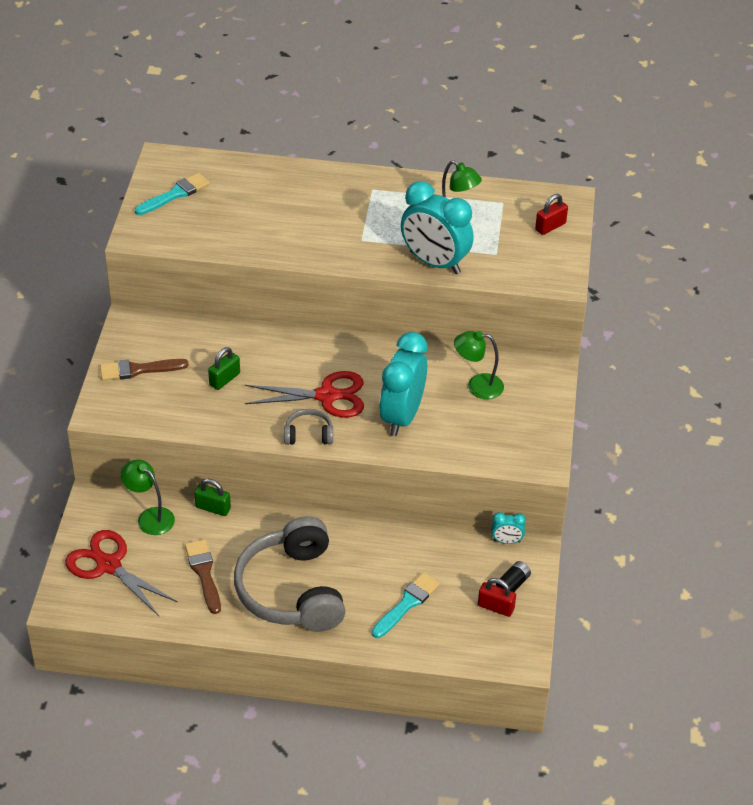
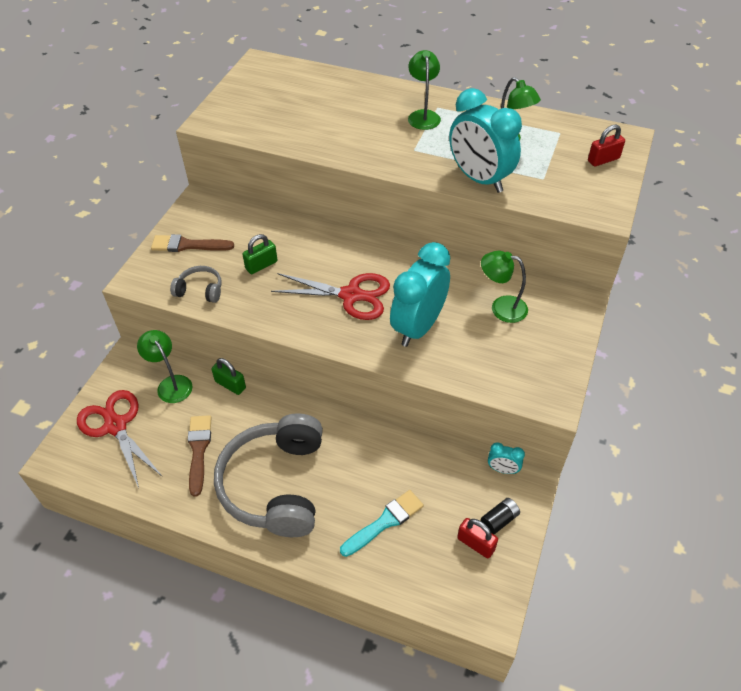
camera: 15 degrees right, 5 degrees up
turquoise brush [135,173,210,215] -> none
grey headphones [284,409,333,445] -> grey headphones moved to [170,266,222,303]
none -> green lamp [408,50,441,130]

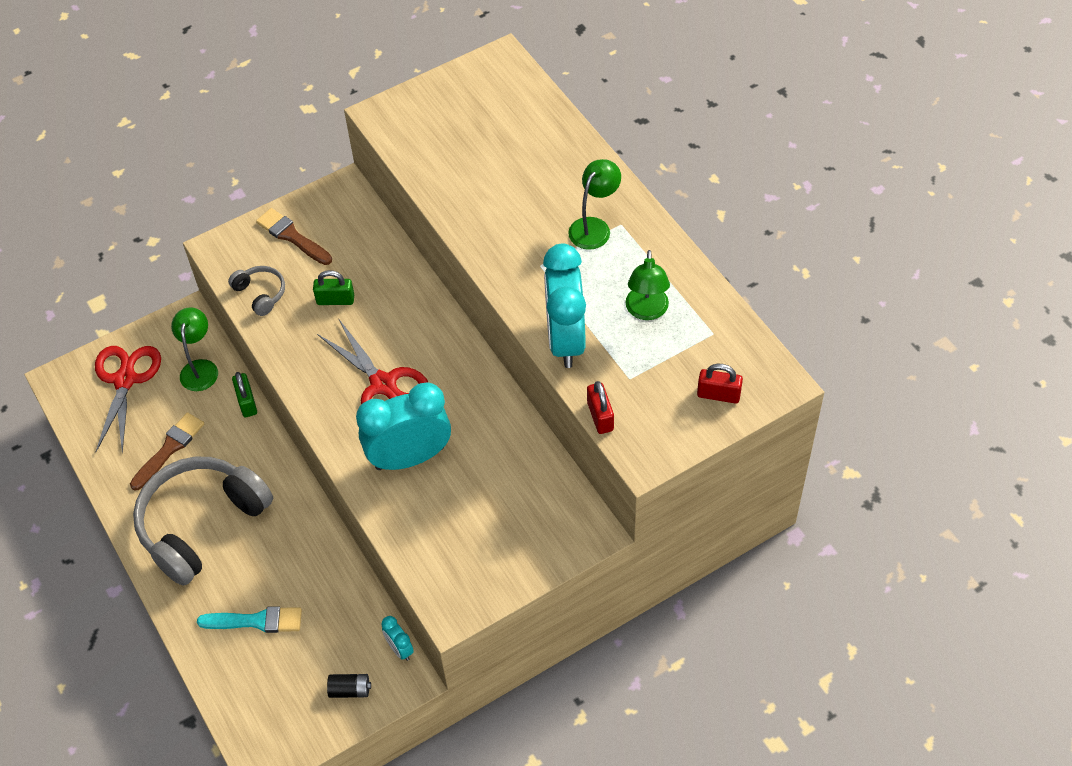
camera: 40 degrees right, 5 degrees up
red padlock [457,518,498,558] -> red padlock moved to [587,381,614,434]
green lamp [481,251,528,323] -> none

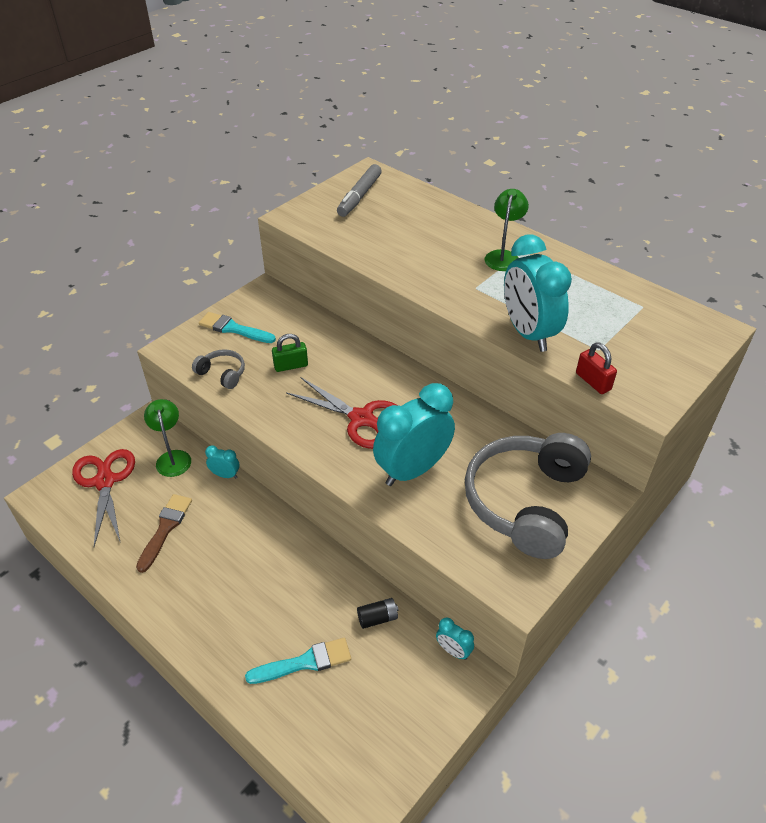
camera: 20 degrees left, 10 degrees down
grey headphones [133,457,273,586] -> grey headphones moved to [465,433,591,559]
green padlock [232,372,257,417] -> turquoise clock [205,445,240,478]
brown brush [256,208,332,265] -> turquoise brush [199,312,276,343]
black battery [327,674,371,698] -> black battery moved to [357,598,399,629]
green lamp [625,250,670,320] -> none
red padlock [697,364,743,404] -> none
none -> grey marker [337,164,382,217]

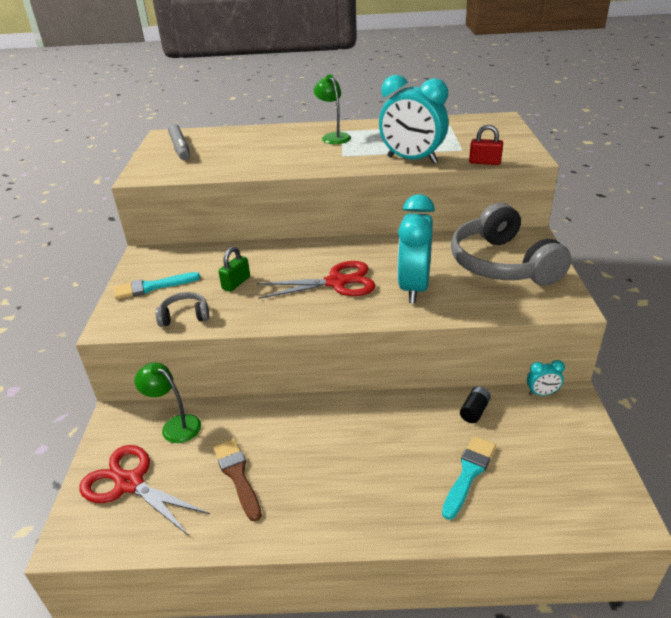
camera: 40 degrees left, 10 degrees down
turquoise clock [205,445,240,478] -> none

